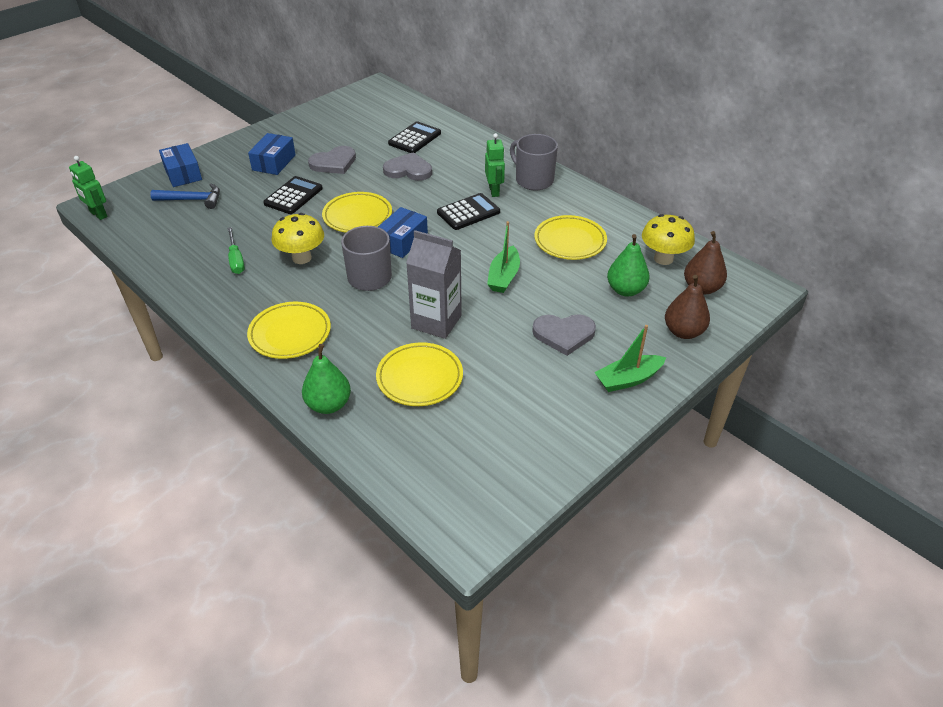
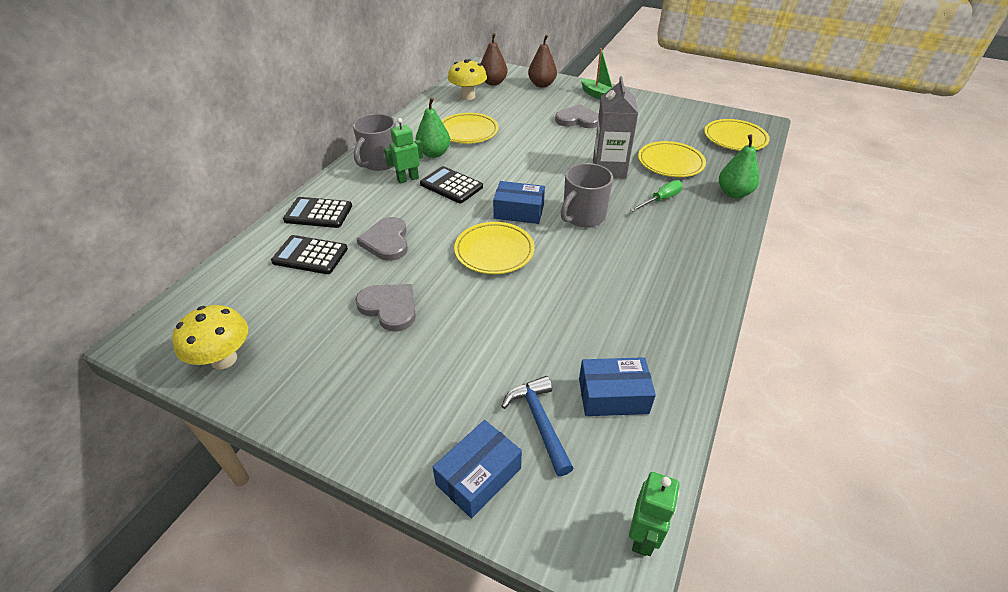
camera: 110 degrees left, 0 degrees up
green screwdriver [227,227,245,274] -> green screwdriver moved to [630,180,683,212]
yellow plate [247,302,331,359] -> yellow plate moved to [704,119,770,151]
blue box [248,133,296,175] -> blue box moved to [579,357,656,416]
black calculator [263,176,323,214] -> black calculator moved to [283,197,352,228]
yellow mushroom [271,213,324,264] -> yellow mushroom moved to [172,305,248,370]
green boat [487,221,520,293] -> none
grey heart [532,314,596,356] -> grey heart turned 60 degrees counterclockwise [555,104,599,128]
green pear [607,234,650,297] -> green pear moved to [416,98,450,158]

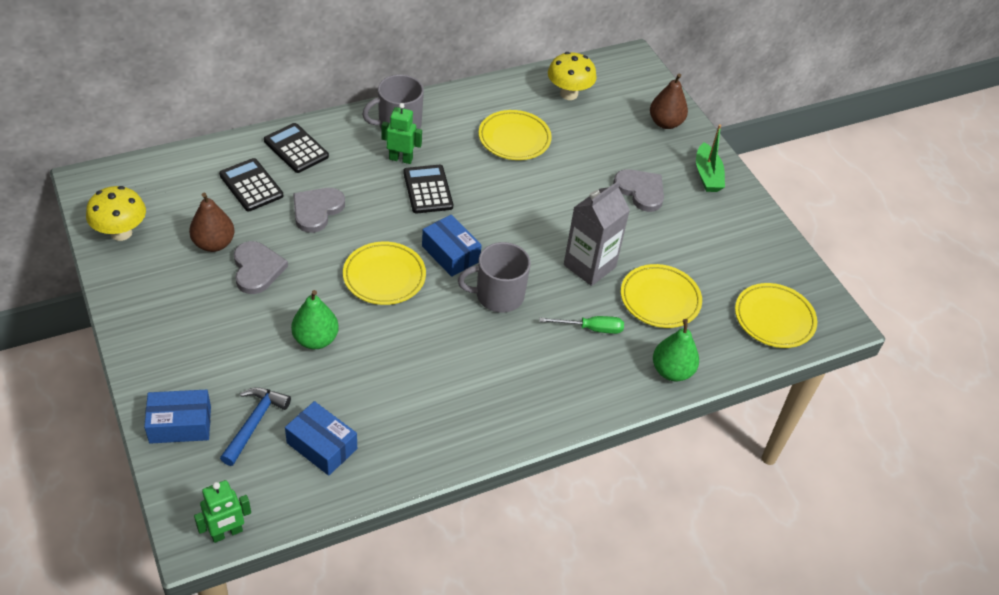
camera: 35 degrees right, 5 degrees up
green pear [416,98,450,158] -> green pear moved to [291,290,339,349]
brown pear [481,33,507,85] -> brown pear moved to [189,193,235,252]

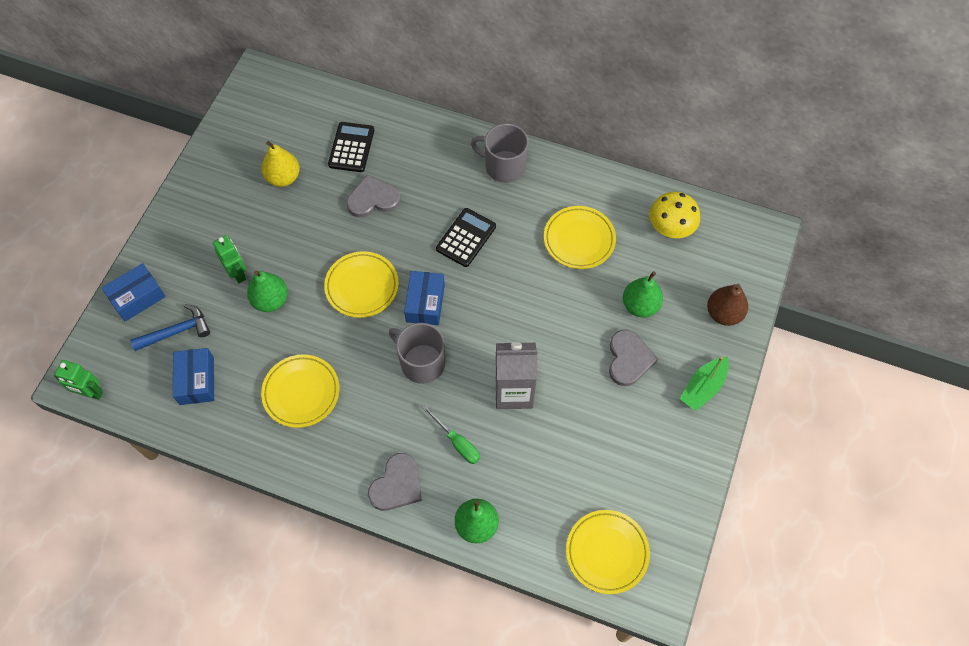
camera: 50 degrees right, 15 degrees up
yellow mushroom [86,186,146,241] -> none
blue box [144,390,211,444] -> blue box turned 75 degrees counterclockwise [102,263,166,321]
brown pear [189,193,235,252] -> yellow pear [262,141,300,187]
grey heart [234,241,288,294] -> grey heart moved to [368,453,422,511]
black calculator [264,123,329,173] -> none
green robot [382,103,422,164] -> green robot moved to [213,235,246,283]
yellow plate [621,264,702,328] -> yellow plate moved to [261,354,340,428]
none -> green pear [623,271,663,318]

